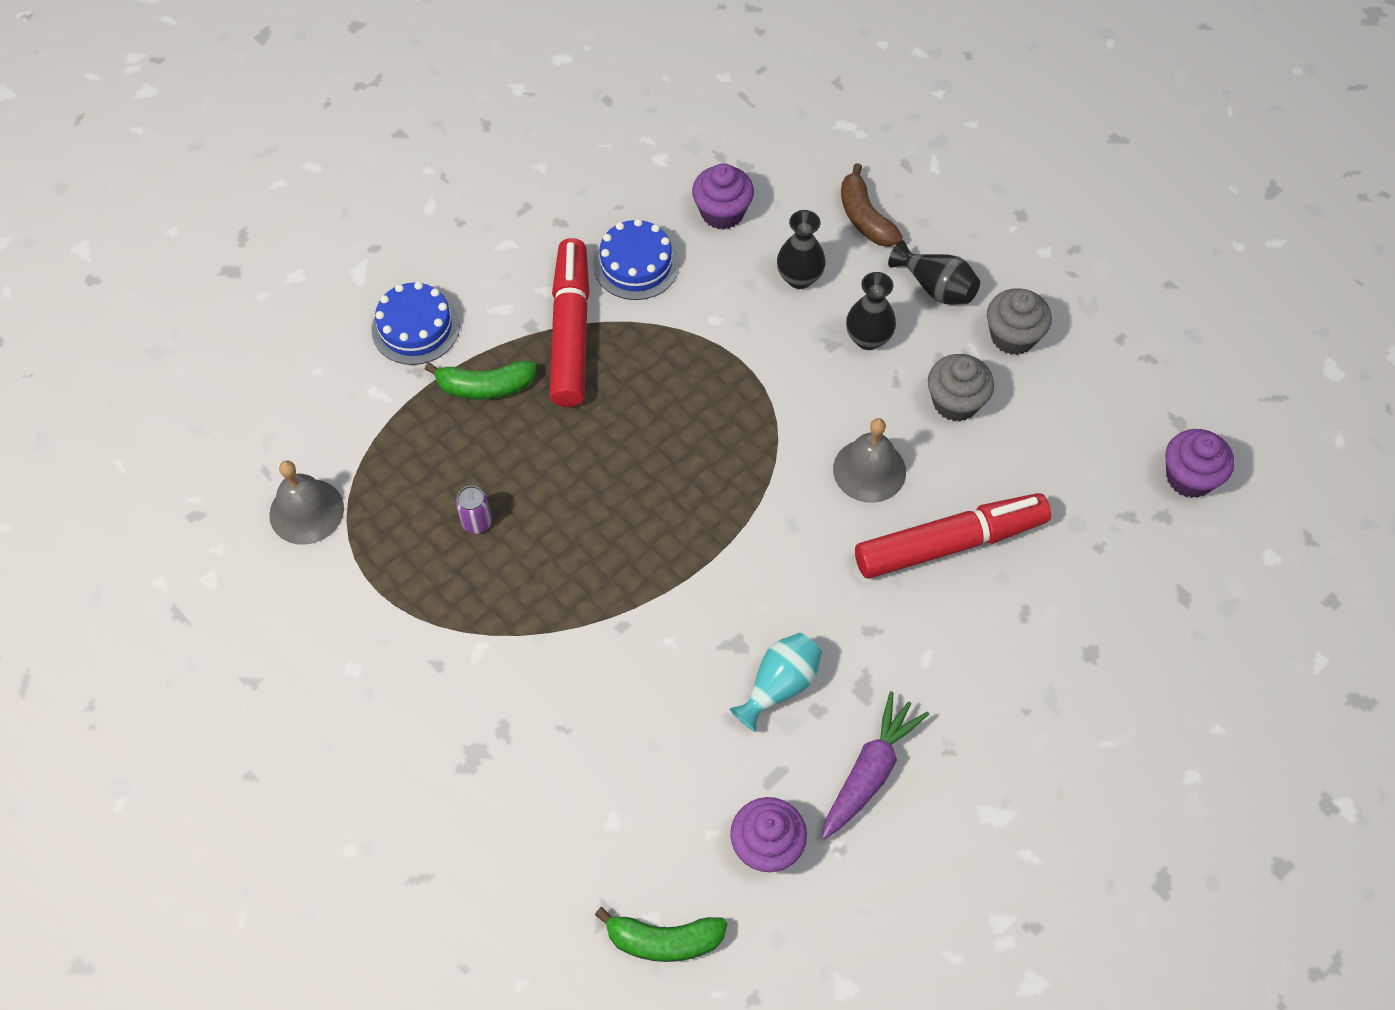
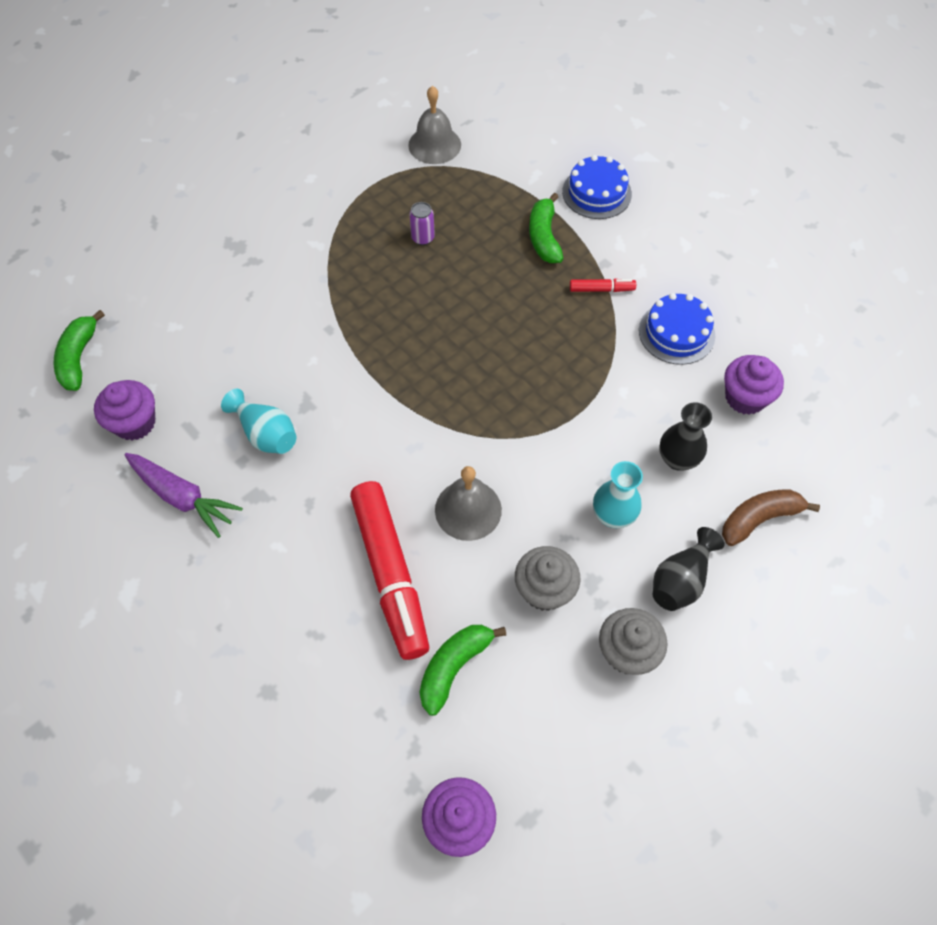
camera: 90 degrees right, 0 degrees up
red marker [550,238,590,407] -> red marker [570,279,636,292], size x0.42
black vase [846,272,896,350] -> turquoise vase [593,461,643,528]
none -> green banana [419,625,506,716]

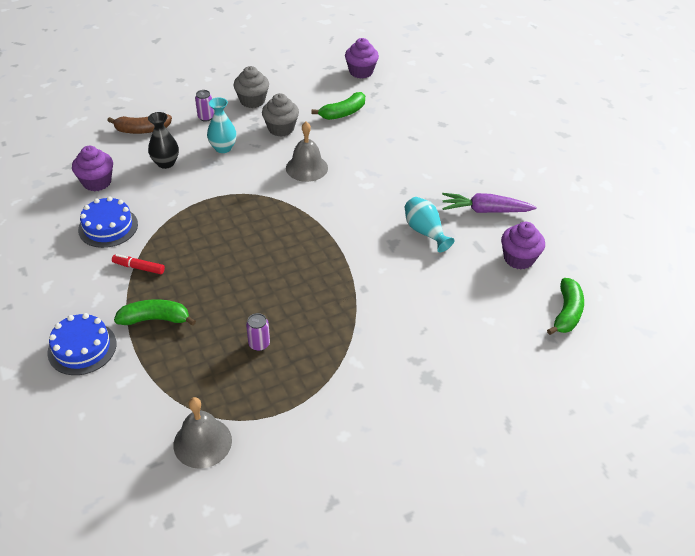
camera: 165 degrees left, 15 degrees down
purple carrot [124,453,243,538] -> purple carrot turned 45 degrees counterclockwise [442,193,536,213]
red marker [350,481,429,660] -> none
green banana [529,193,564,263] -> green banana turned 105 degrees counterclockwise [114,299,196,326]
black vase [652,527,725,611] -> purple can [195,90,214,122]

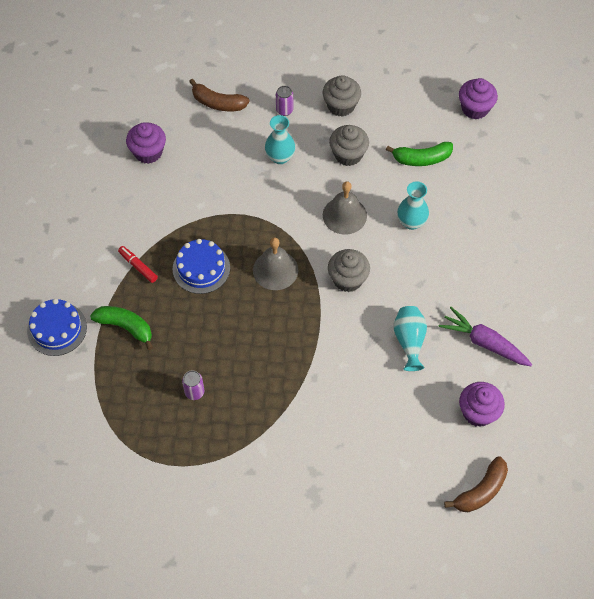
camera: 30 degrees right, 15 degrees up
blue cake [78,197,138,248] -> blue cake moved to [173,239,230,294]
black vase [148,112,179,169] -> none
grey bell [173,397,232,469] -> grey bell moved to [253,238,298,290]
green banana [547,278,584,335] -> brown banana [444,456,508,512]
none -> grey cupcake [328,249,370,292]
none -> turquoise vase [397,181,429,230]

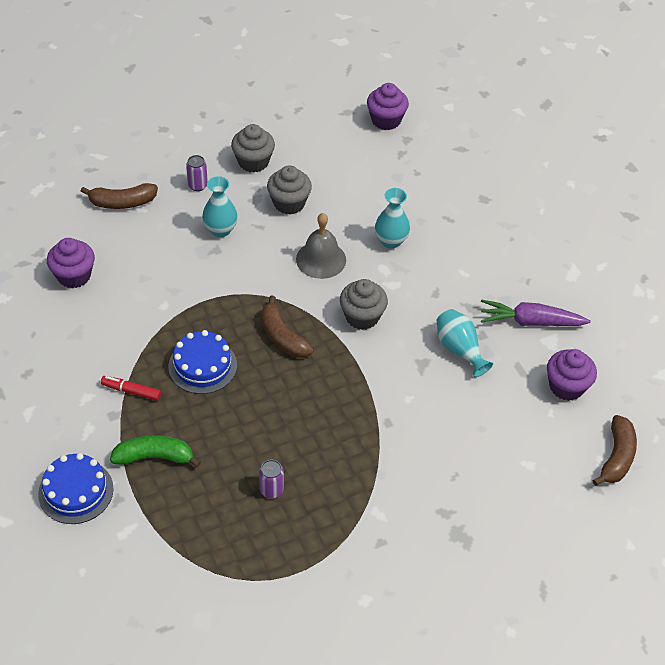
camera: 30 degrees left, 10 degrees down
grey bell [253,238,298,290] -> brown banana [261,296,314,358]
green banana [386,142,453,166] -> none

